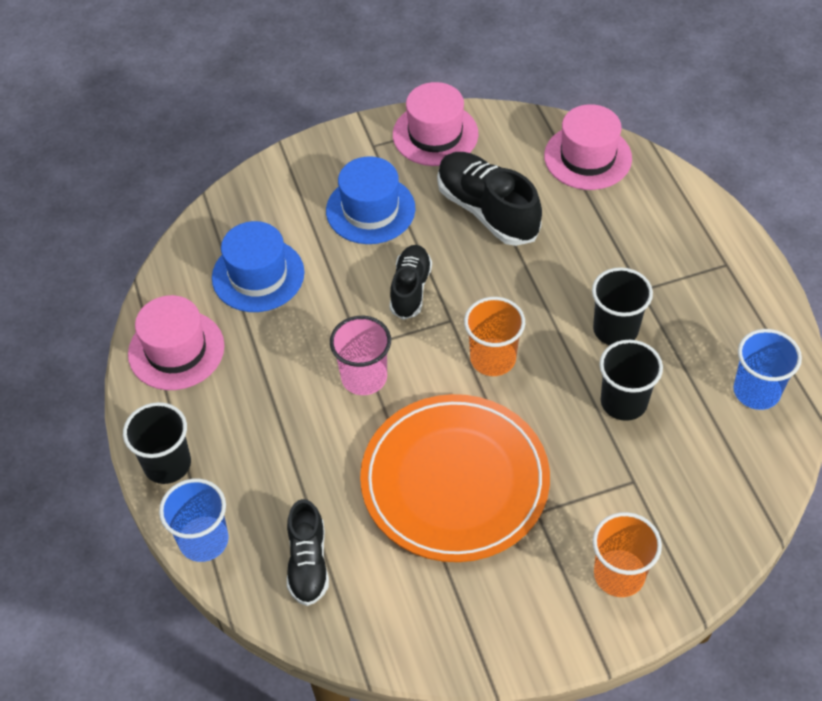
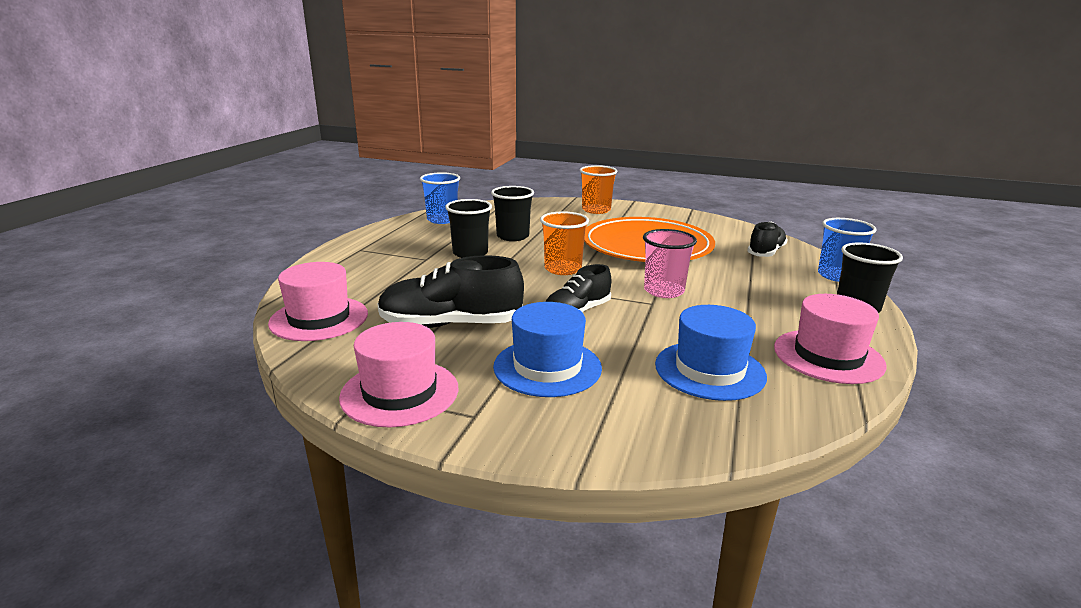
camera: 145 degrees left, 30 degrees down
black shoe [437,152,542,246] -> black shoe turned 90 degrees clockwise [378,255,524,328]

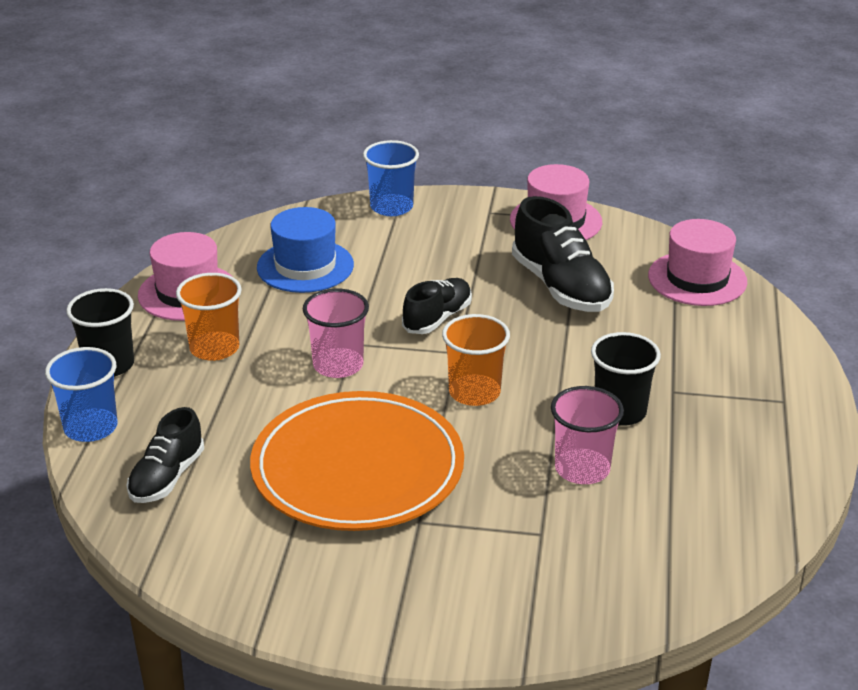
camera: 170 degrees right, 10 degrees up
black shoe [378,255,524,328] -> black shoe turned 75 degrees clockwise [512,196,614,312]
blue cup [420,172,460,224] -> blue cup moved to [363,140,419,216]
black cup [491,186,534,241] -> pink cup [551,386,624,484]
blue hat [493,302,602,397] -> none
orange cup [580,165,618,214] -> orange cup moved to [176,273,242,361]

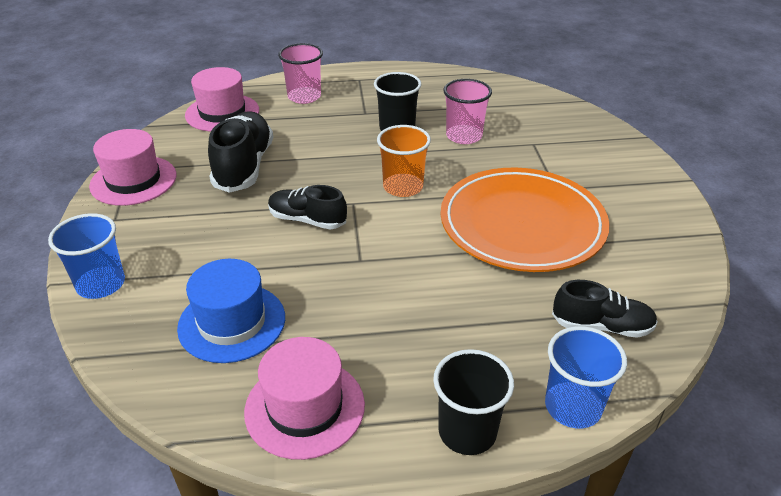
camera: 105 degrees left, 5 degrees up
orange cup [176,273,242,361] -> none
pink cup [303,289,369,378] -> pink cup moved to [278,43,323,104]
black shoe [512,196,614,312] -> black shoe turned 45 degrees counterclockwise [208,111,273,193]

